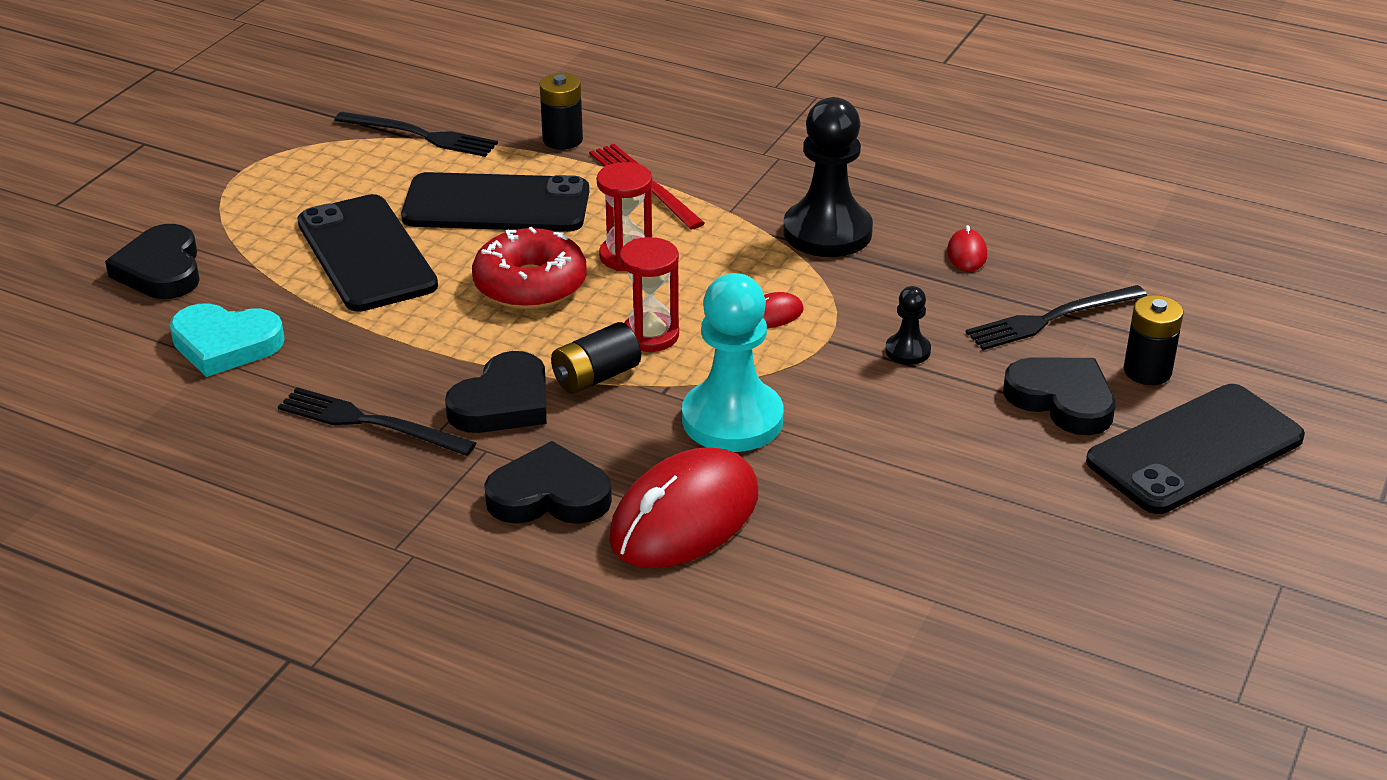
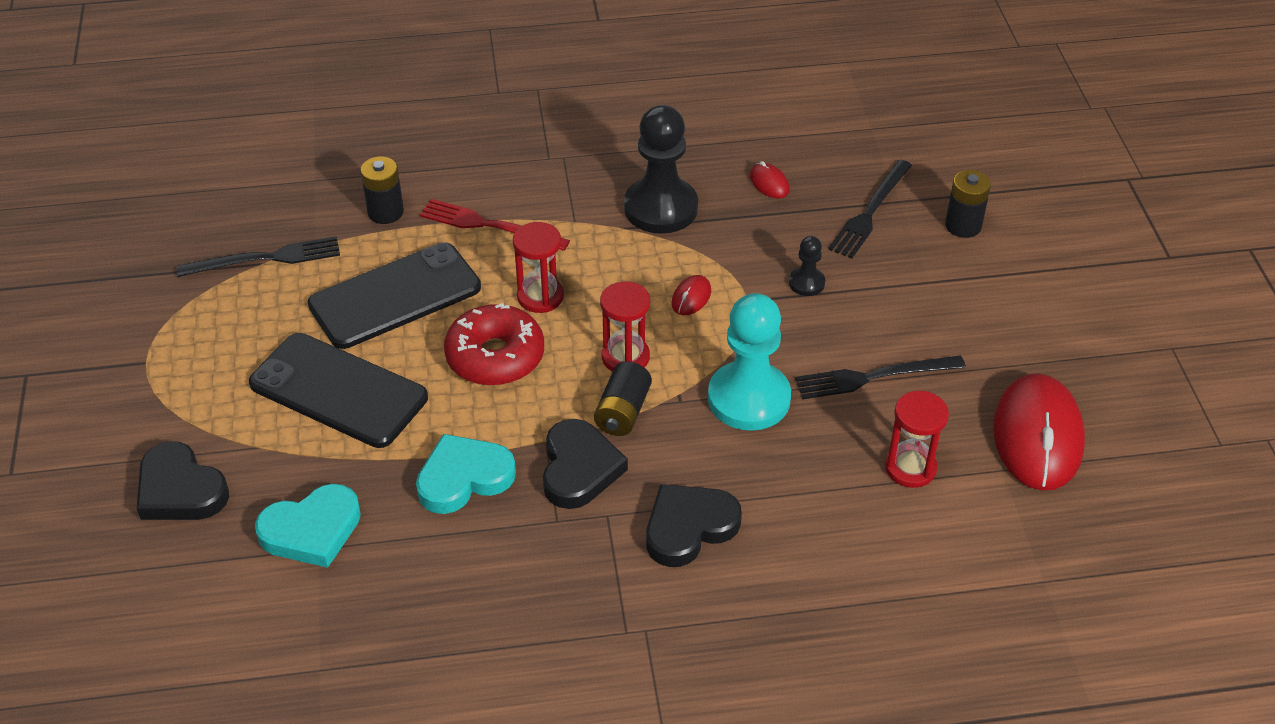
camera: 35 degrees left, 10 degrees up
black fork [278,387,476,456] -> black fork moved to [795,355,966,399]
red mouse [609,447,758,568] -> red mouse moved to [993,373,1085,491]
black heart [1003,357,1116,435] -> none
black phone [1086,384,1305,514] -> none
none -> turquoise heart [416,434,516,514]
none -> red hourglass [885,391,949,488]

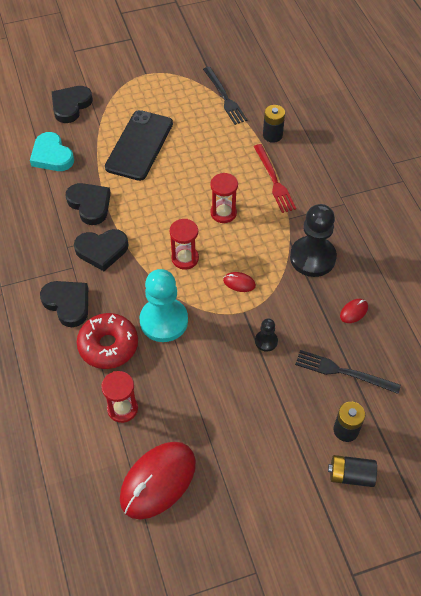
camera: 80 degrees right, 10 degrees up
black phone [307,242,481,349] -> none
turquoise heart [416,434,516,514] -> black heart [66,183,111,225]
red fork [420,199,570,251] -> red fork turned 150 degrees clockwise [254,144,296,213]
red donut [444,303,544,386] -> red donut moved to [77,313,138,369]
black battery [594,361,652,436] -> black battery moved to [328,455,377,487]
black fork [795,355,966,399] -> none
red mouse [993,373,1085,491] -> red mouse turned 45 degrees counterclockwise [120,442,196,519]

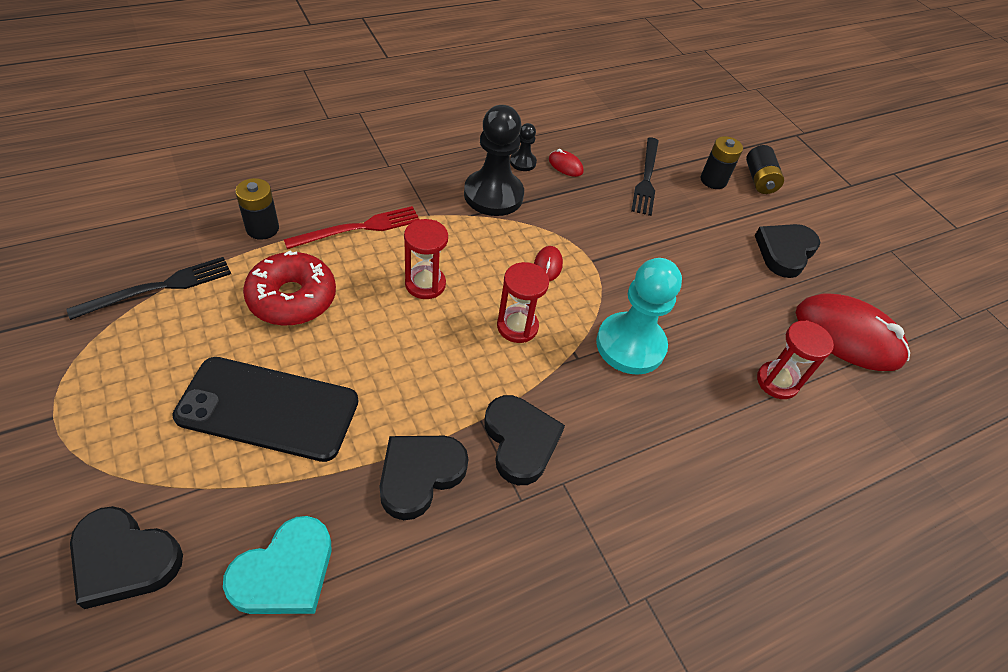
camera: 105 degrees left, 5 degrees down
black heart [40,281,88,327] -> black heart moved to [755,224,820,278]
red donut [77,313,138,369] -> red donut moved to [243,251,336,326]
black pawn [255,318,278,351] -> black pawn moved to [510,123,537,171]

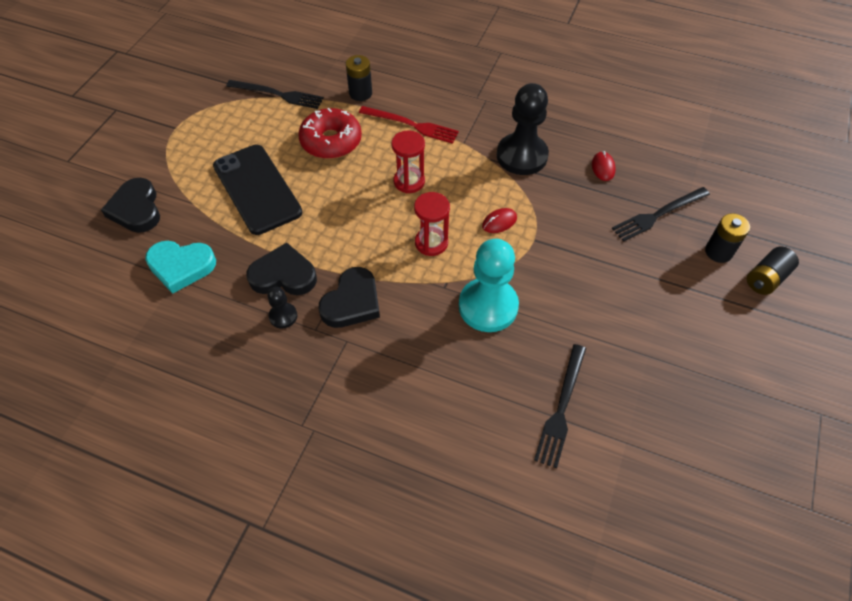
camera: 55 degrees right, 5 degrees up
black pawn [510,123,537,171] -> black pawn moved to [267,287,297,329]
black heart [755,224,820,278] -> none
red hourglass [757,320,834,399] -> black fork [534,344,586,469]
red mouse [796,294,910,371] -> none

